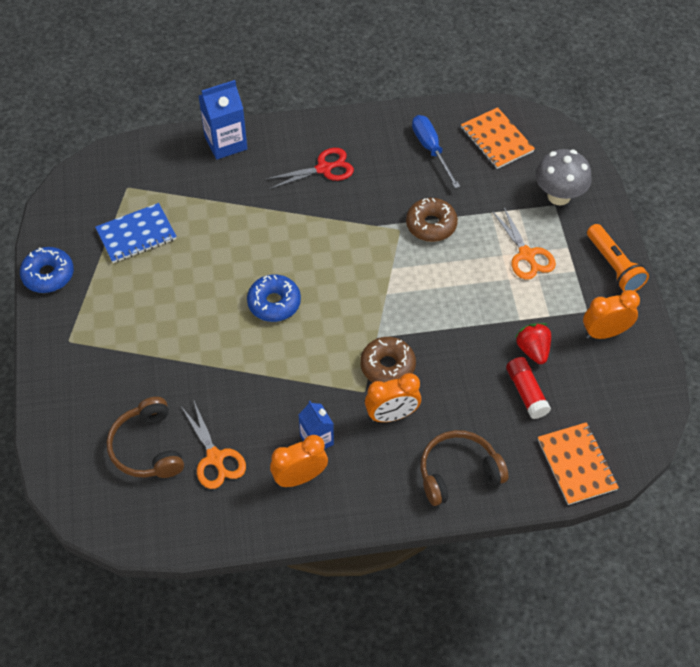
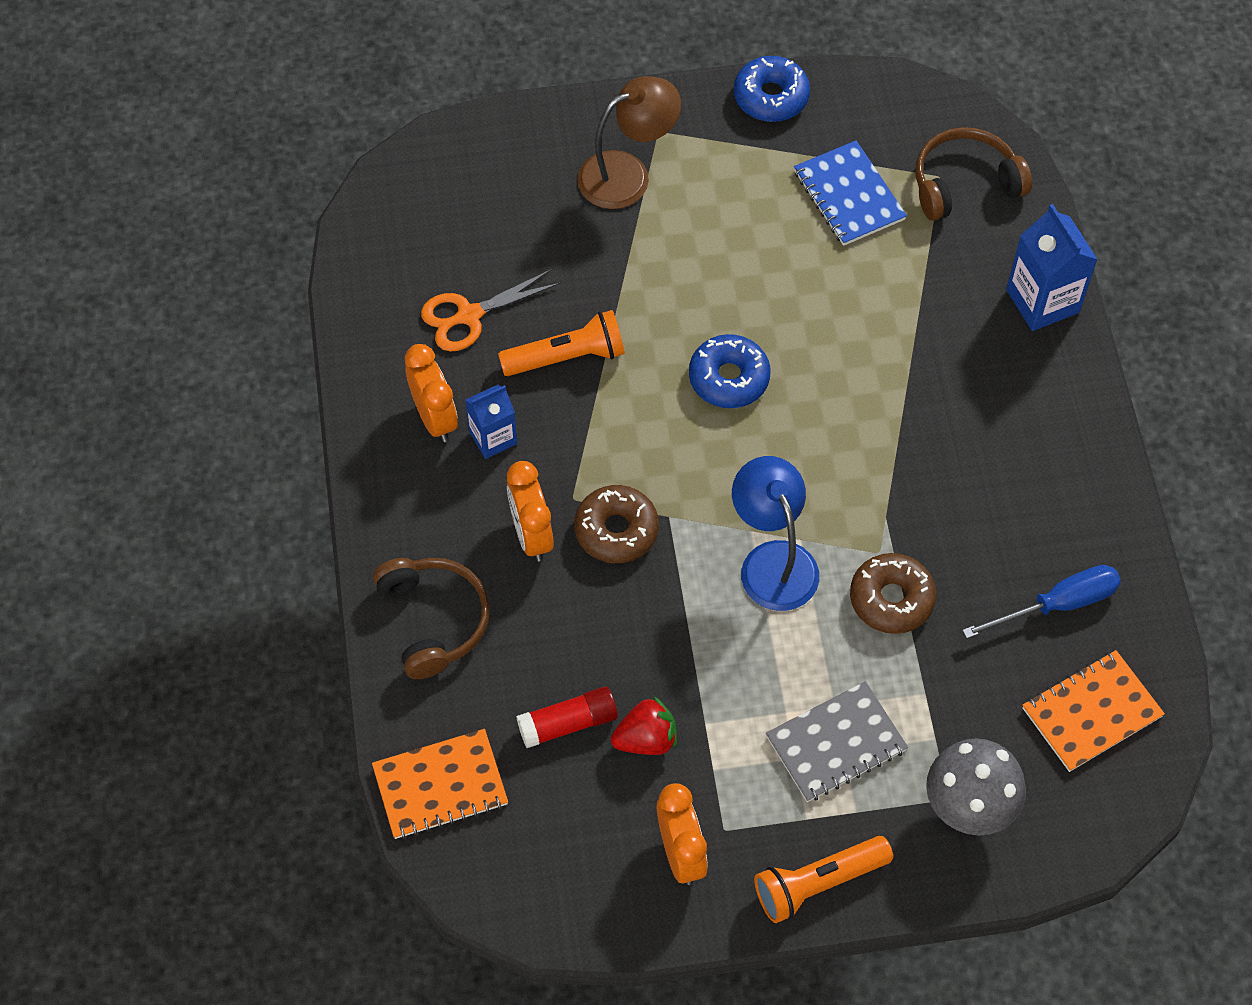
camera: 90 degrees right, 5 degrees up
brown headphones [107,397,184,478] -> brown headphones moved to [916,127,1032,221]
red scissors [265,148,354,189] -> none
orange scissors [492,206,556,280] -> grey notebook [766,681,908,802]
none -> orange flashlight [498,310,625,376]
none -> brown lamp [577,76,681,209]
none -> blue lamp [732,456,819,611]

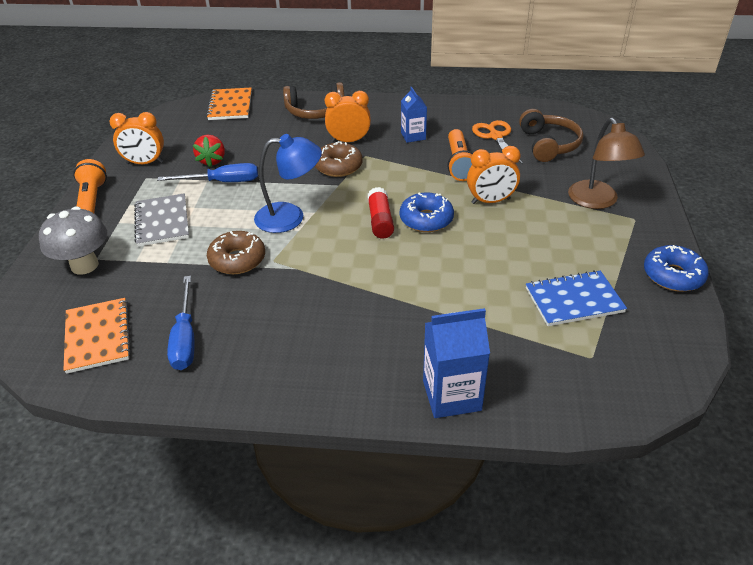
camera: 105 degrees right, 20 degrees down
orange clock [405,344,458,442] -> orange clock moved to [467,146,521,204]
red glue stick [517,686,618,748] -> red glue stick moved to [367,187,394,239]
brown headphones [916,127,1032,221] -> brown headphones moved to [519,109,583,162]
none -> blue screwdriver [157,163,258,182]

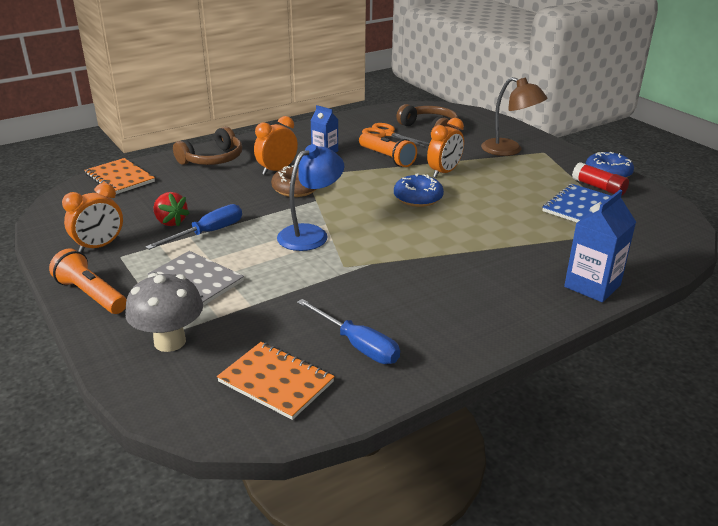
camera: 40 degrees left, 10 degrees down
brown donut [207,231,265,274] -> none
red glue stick [367,187,394,239] -> red glue stick moved to [572,162,629,196]

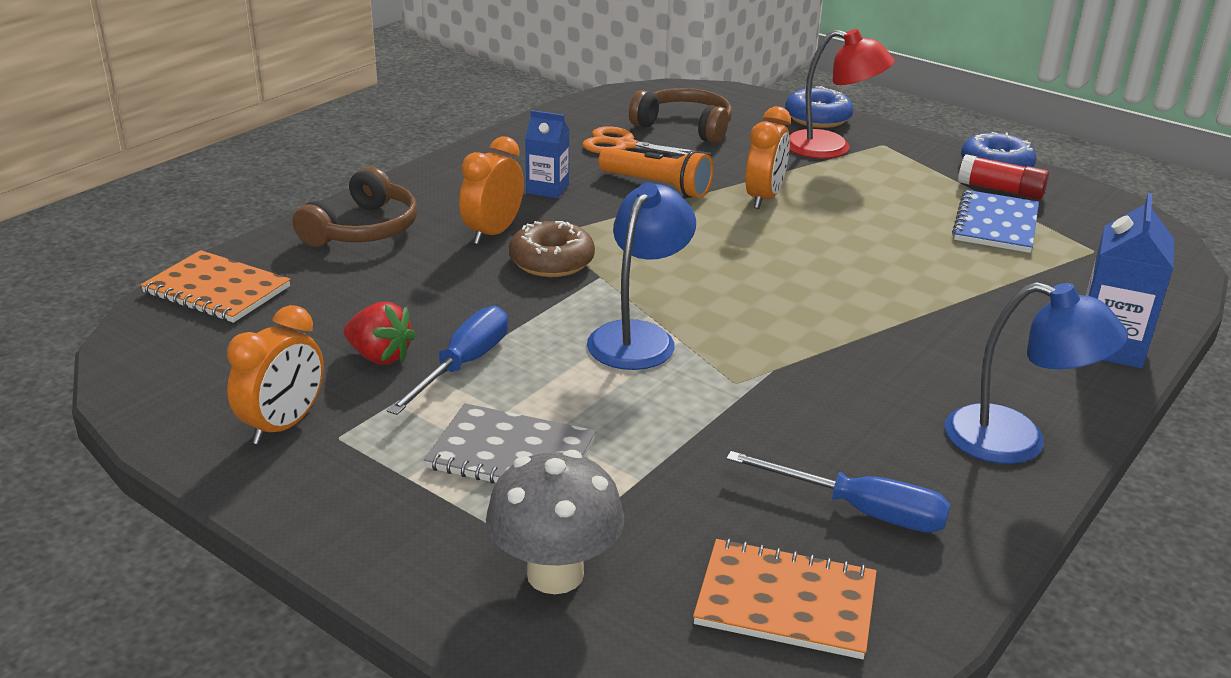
camera: 20 degrees left, 0 degrees up
orange flashlight [49,248,126,314] -> none
blue donut [394,173,444,207] -> blue donut moved to [785,86,853,128]
brown lamp [481,77,547,156] -> red lamp [789,29,895,159]
none -> blue lamp [945,282,1128,464]

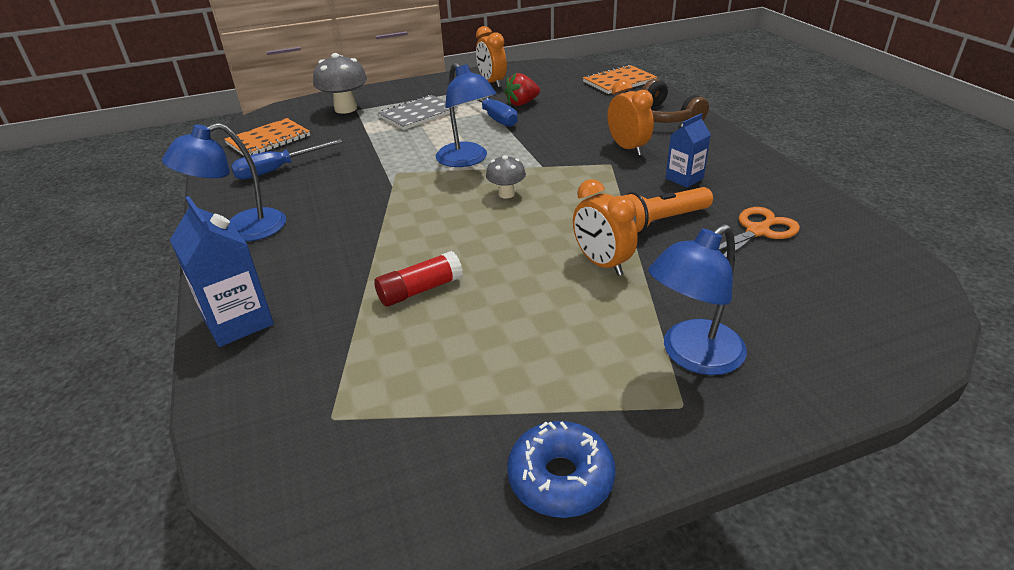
camera: 125 degrees right, 5 degrees up
brown donut [509,221,595,277] -> none
brown headphones [629,88,732,144] -> none
blue donut [785,86,853,128] -> none
red lamp [789,29,895,159] -> blue lamp [648,224,747,375]
blue notebook [952,190,1039,253] -> none
red glue stick [958,154,1049,200] -> red glue stick moved to [374,251,463,307]
none -> grey mushroom [486,155,526,198]

